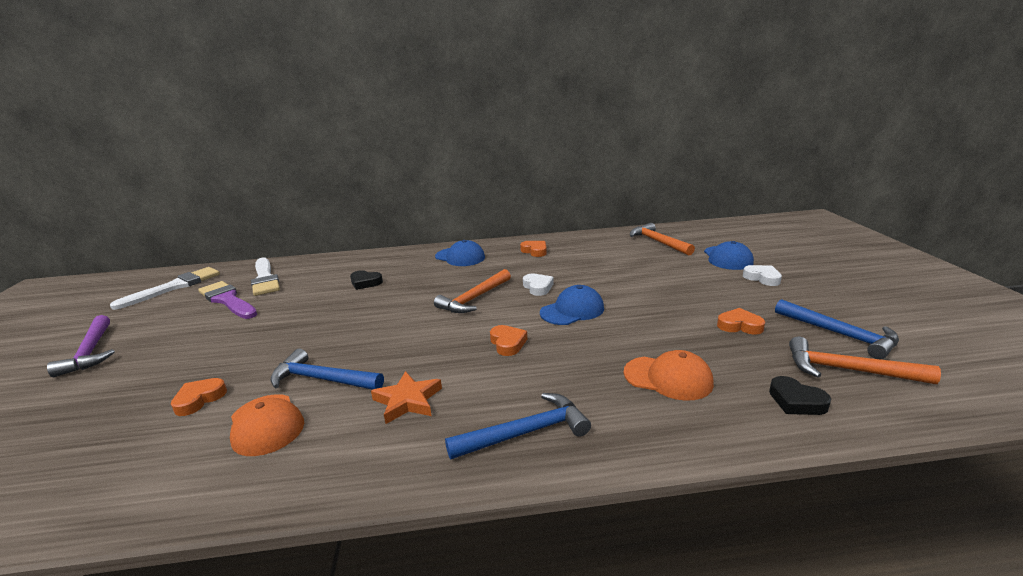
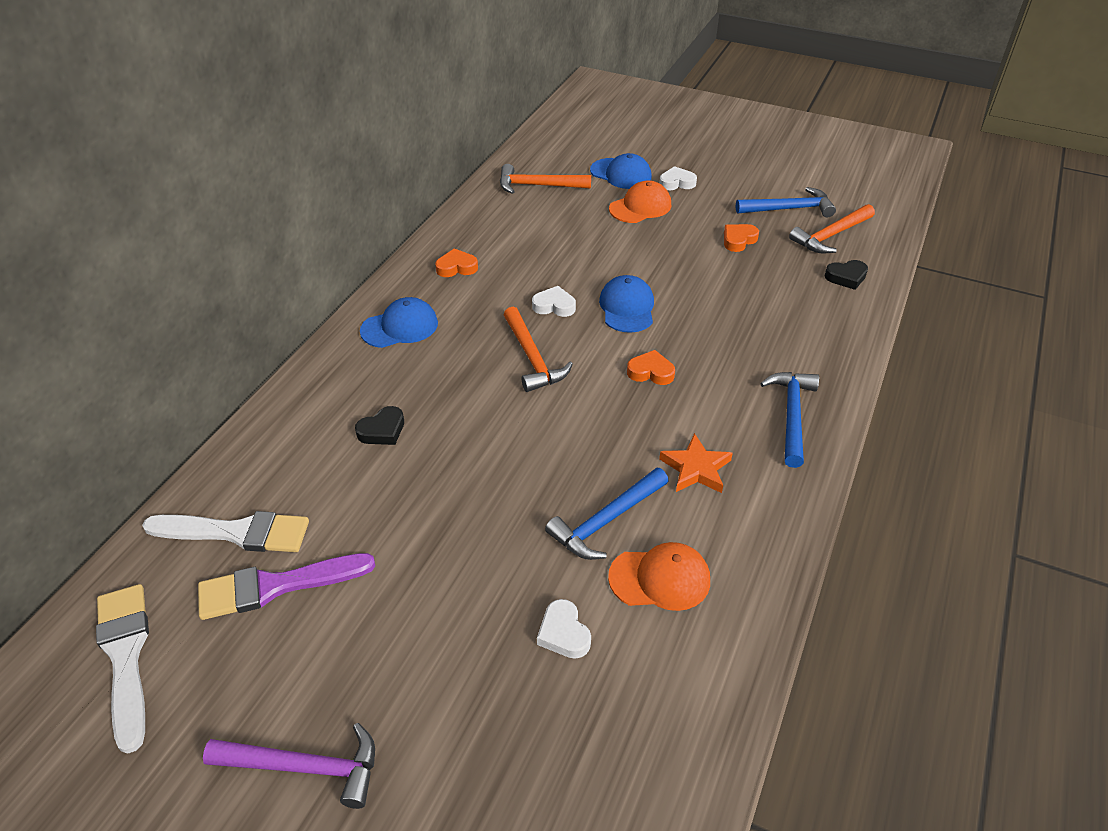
camera: 60 degrees left, 20 degrees up
orange heart [171,378,227,416] -> white heart [537,599,591,659]
orange cap [624,350,714,401] -> orange cap moved to [609,180,671,223]

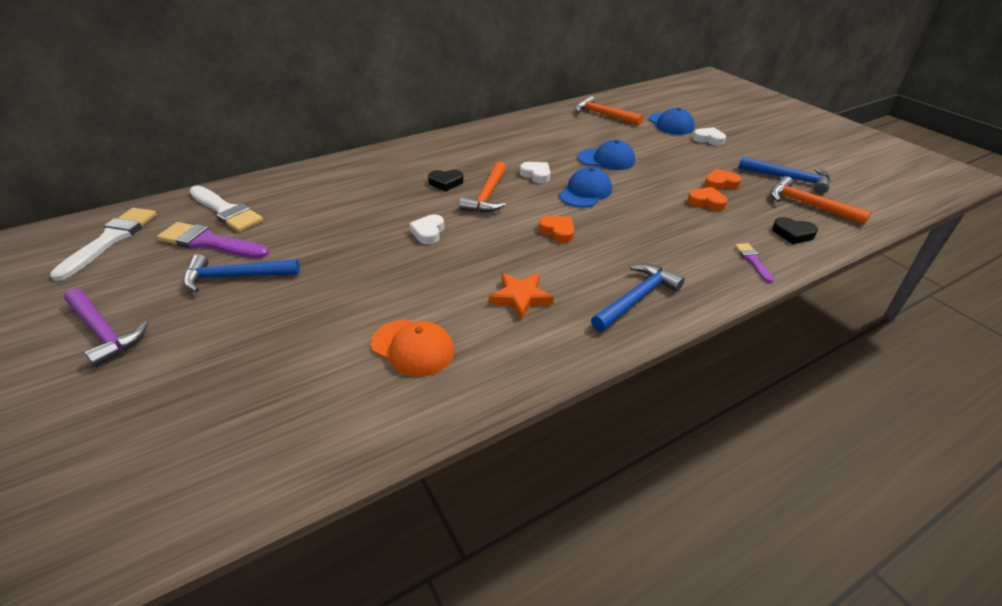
camera: 35 degrees right, 5 degrees down
black heart [355,406,404,445] -> black heart moved to [428,170,464,191]
blue cap [360,297,438,348] -> blue cap moved to [578,140,635,170]
orange heart [435,248,478,277] -> orange heart moved to [687,187,728,211]
white heart [537,599,591,659] -> white heart moved to [409,215,444,244]
blue hammer [545,468,668,560] -> blue hammer moved to [184,254,300,293]
orange cap [609,180,671,223] -> none
orange hammer [789,204,875,253] -> orange hammer turned 45 degrees clockwise [770,176,871,225]
none -> purple brush [735,243,774,283]

